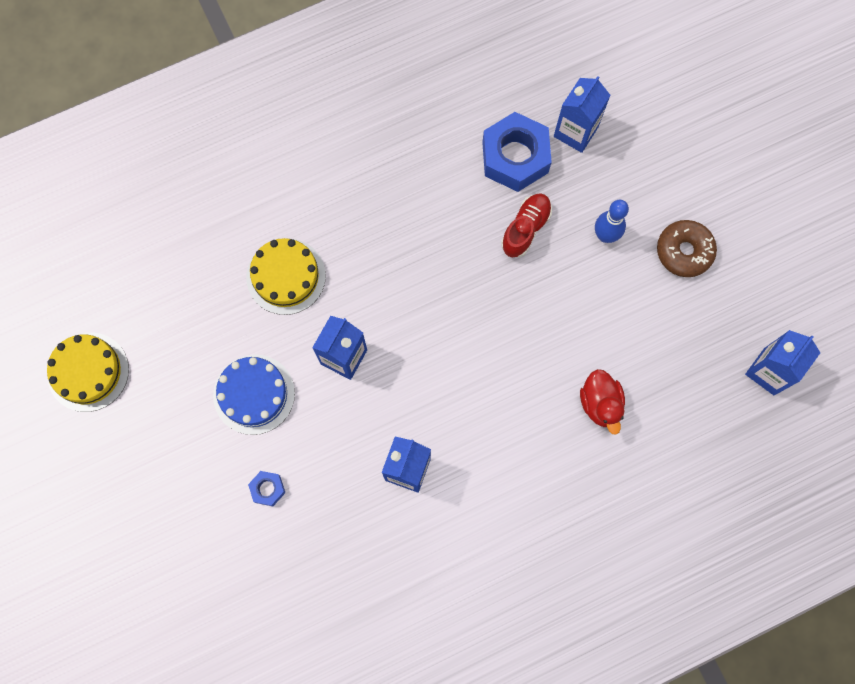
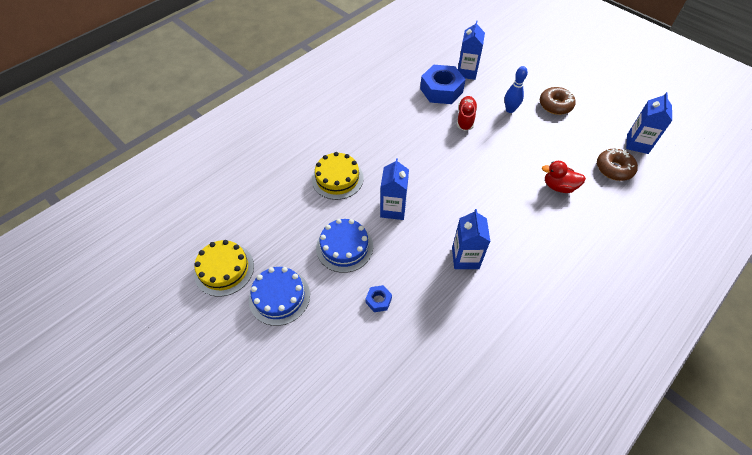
camera: 20 degrees left, 20 degrees down
red duck [580,369,625,435] -> red duck turned 135 degrees clockwise [542,161,586,193]
none -> blue cake [249,267,310,326]
none -> brown donut [597,148,638,181]

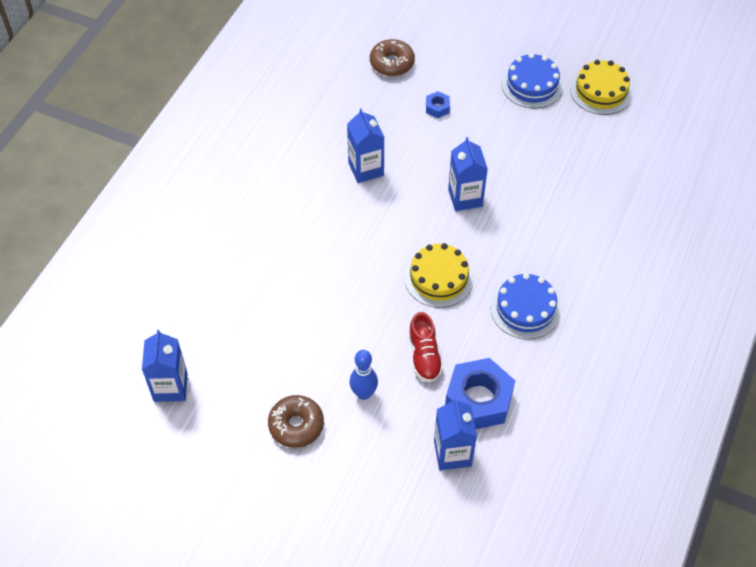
camera: 160 degrees right, 0 degrees up
yellow cake [312,152,364,200] -> yellow cake moved to [405,243,474,308]
blue cake [316,219,373,273] -> blue cake moved to [490,273,561,339]
red duck [542,161,586,193] -> none
brown donut [597,148,638,181] -> brown donut moved to [370,39,415,76]

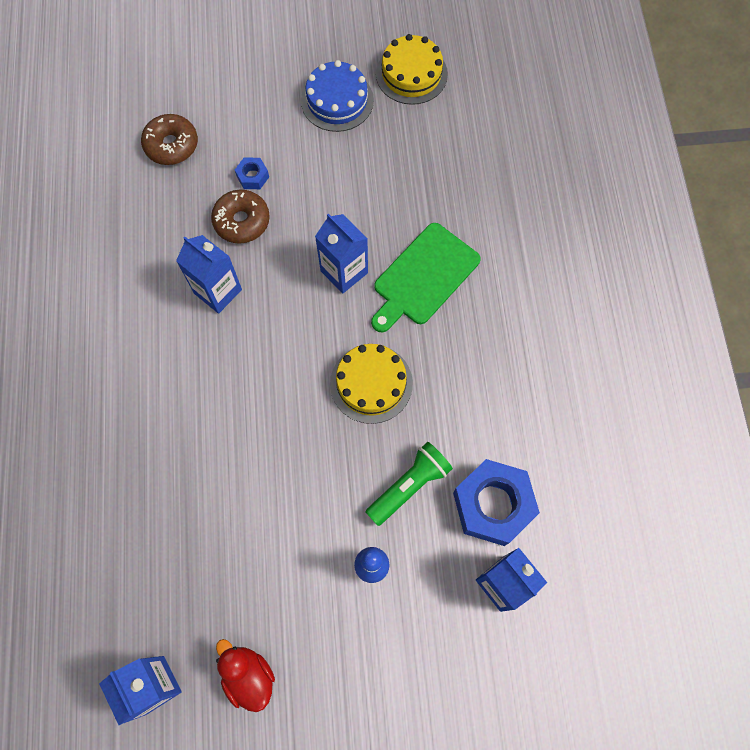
camera: 30 degrees left, 15 degrees up
brown donut [268,395,324,448] -> brown donut moved to [211,190,270,244]
red shoe [408,312,443,383] -> green flashlight [366,442,453,526]
blue cake [490,273,561,339] -> none
none -> red duck [216,639,275,712]
none -> green cutting board [371,223,481,333]

